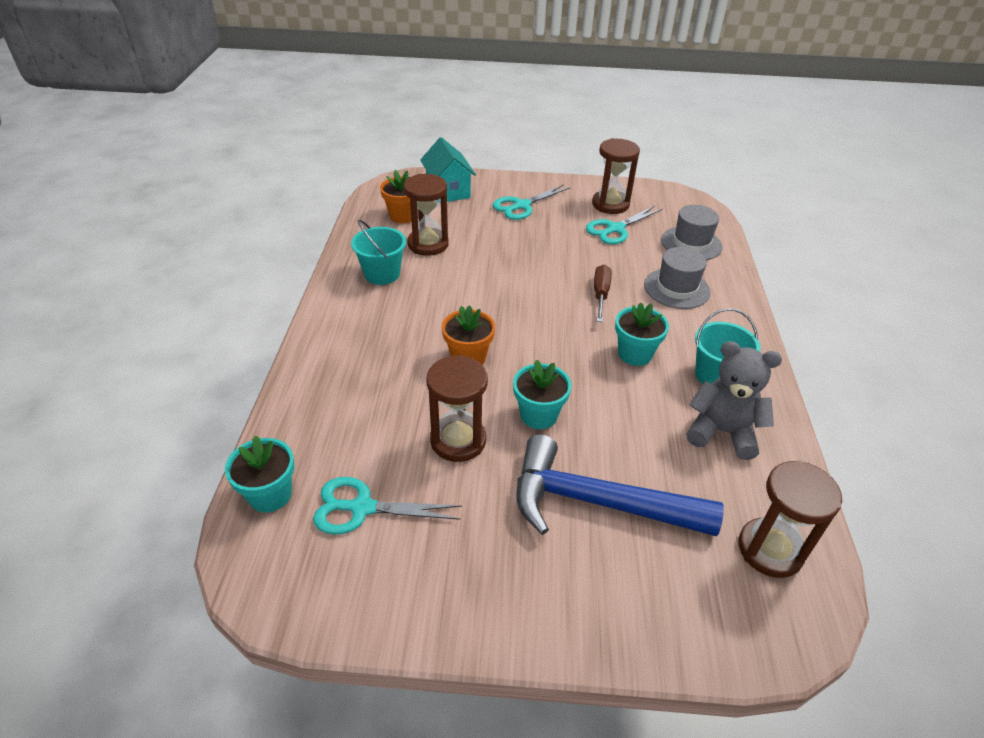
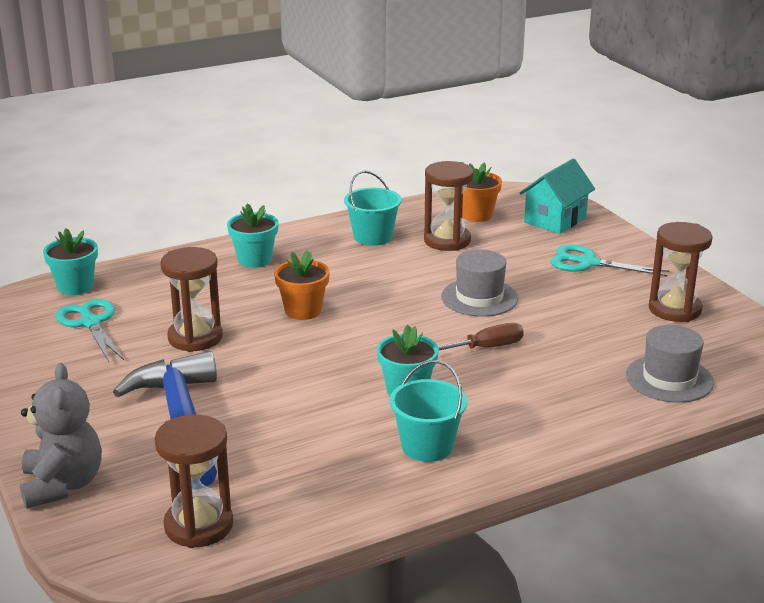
camera: 60 degrees right, 15 degrees down
turquoise flower pot [513,360,572,429] -> turquoise flower pot moved to [227,203,278,268]
turquoise scissors [586,206,663,244] -> none
grey hat [644,247,711,309] -> grey hat moved to [441,250,518,317]
grey teddy bear [686,341,782,460] -> grey teddy bear moved to [20,363,102,509]

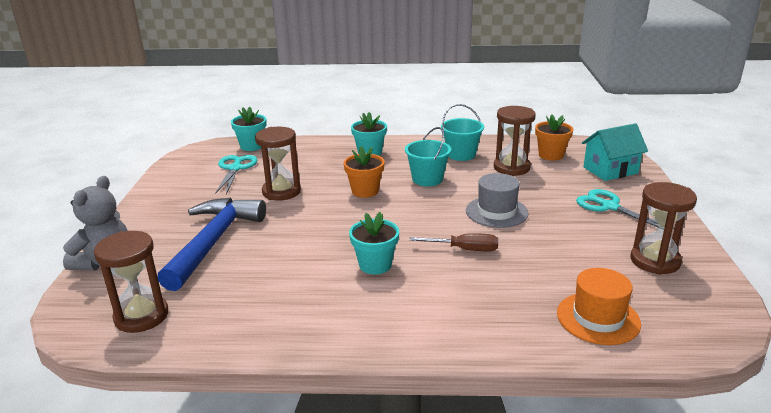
camera: 30 degrees right, 0 degrees up
turquoise bucket [390,360,467,462] -> turquoise bucket moved to [405,127,451,186]
grey hat [626,325,714,403] -> orange hat [557,268,641,345]

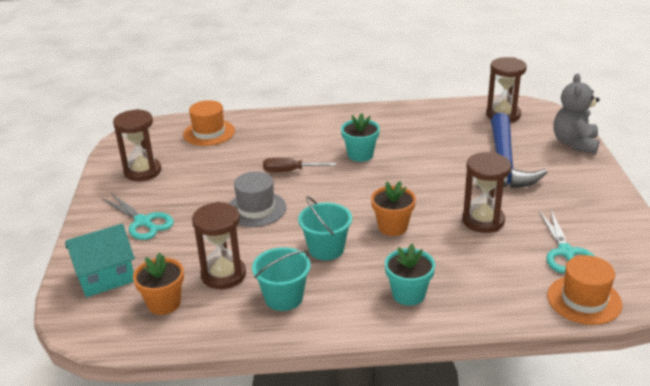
camera: 175 degrees right, 5 degrees up
turquoise flower pot [231,106,267,151] -> orange hat [547,255,622,325]

